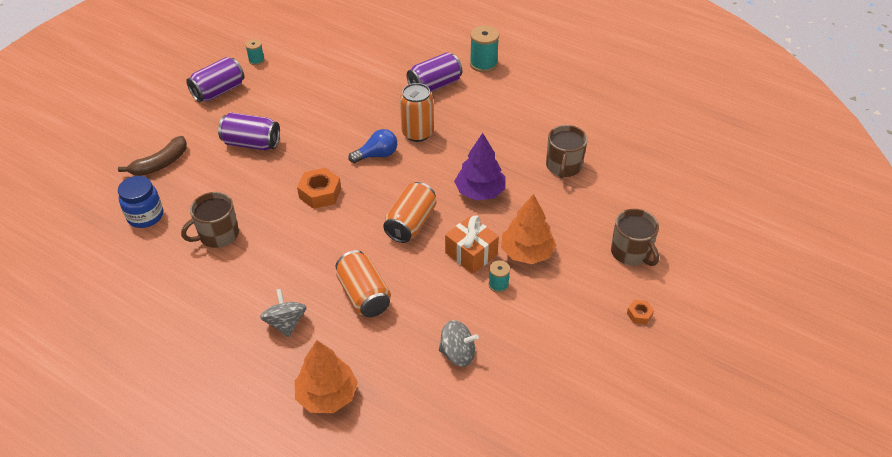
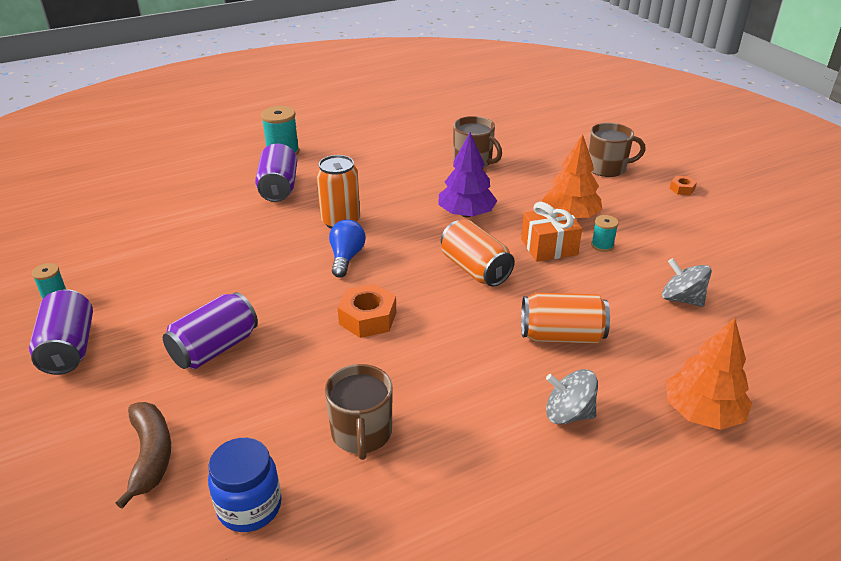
camera: 60 degrees left, 10 degrees down
grey spinning top [439,320,479,367] -> grey spinning top turned 90 degrees counterclockwise [662,258,712,307]

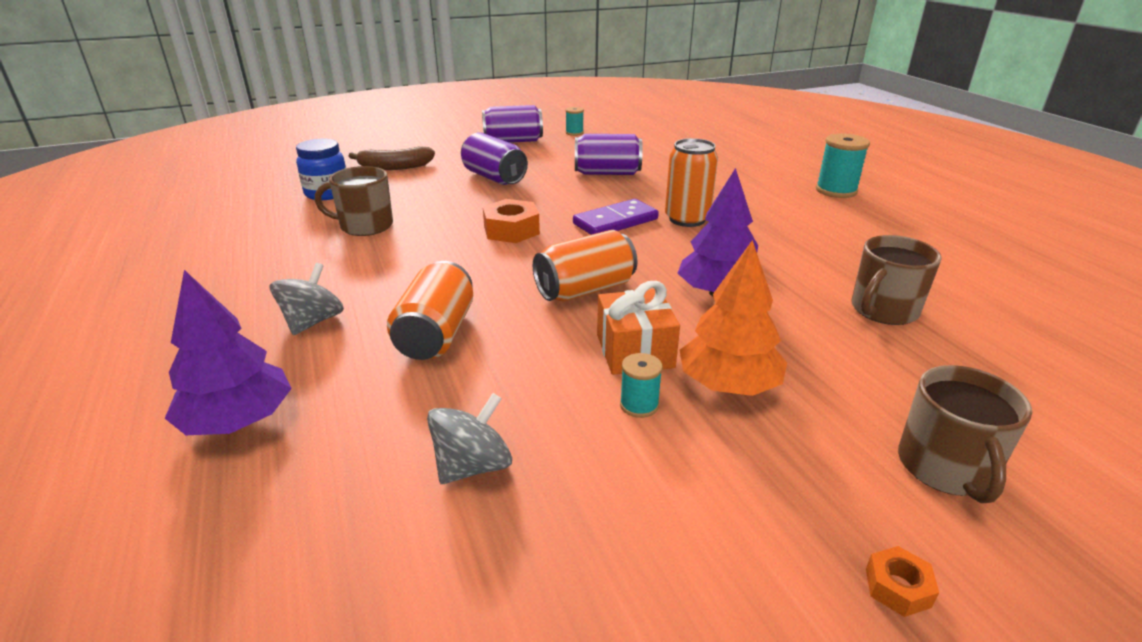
camera: 95 degrees right, 5 degrees down
purple can [255,144,297,202] -> purple can moved to [575,134,643,175]
blue light bulb [329,220,366,277] -> purple domino [573,199,659,235]
orange tree [666,318,752,430] -> purple tree [165,270,292,435]

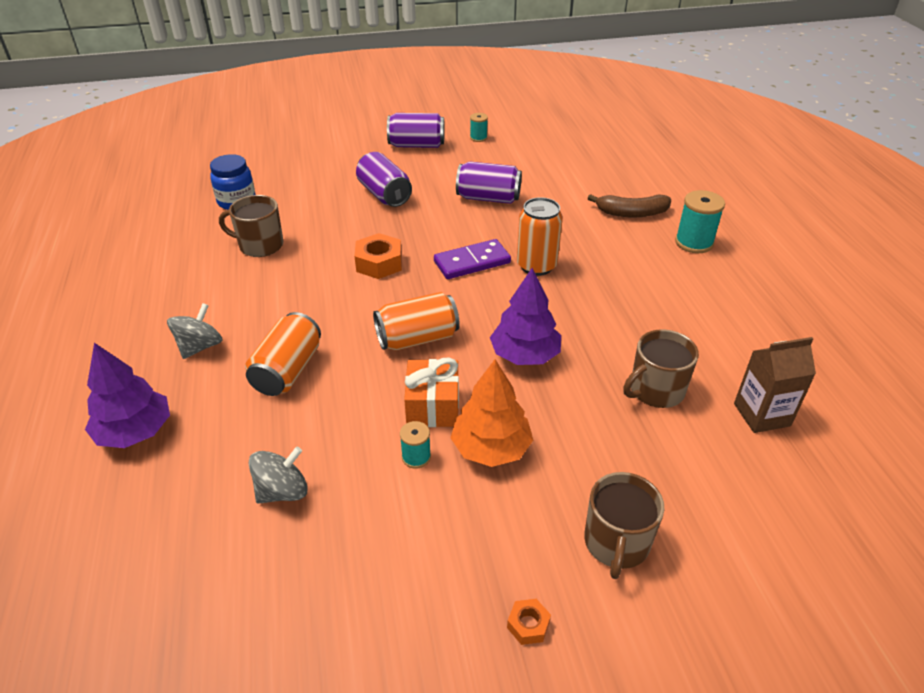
camera: 10 degrees right, 10 degrees up
brown banana [349,147,435,170] -> brown banana moved to [588,194,671,217]
none -> brown carton [734,337,816,433]

